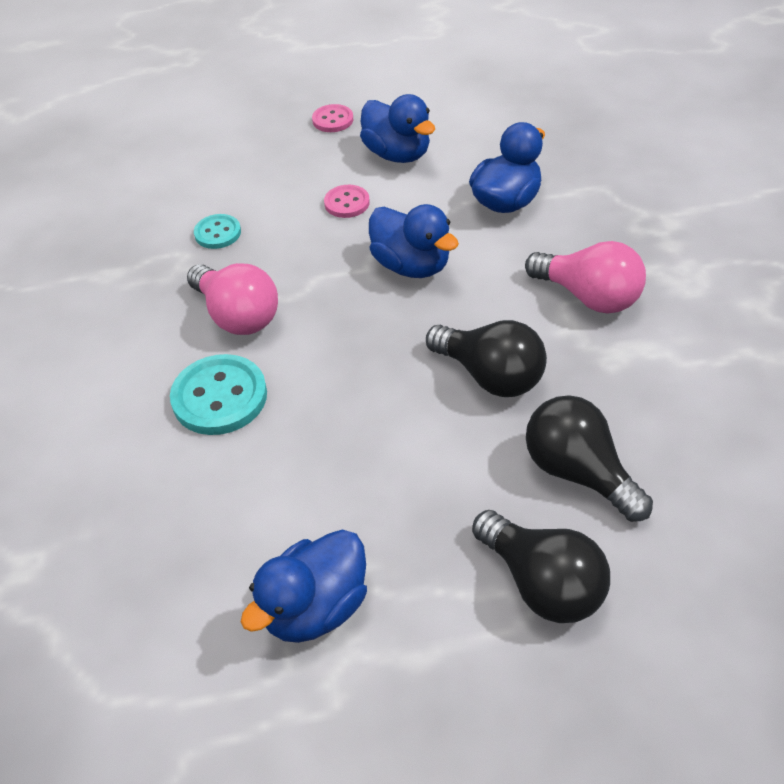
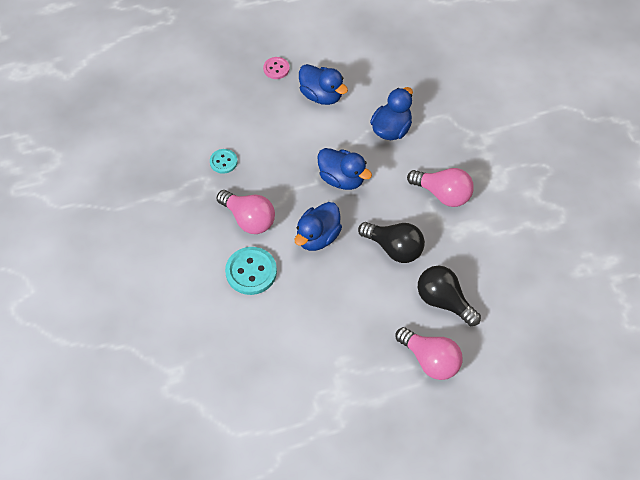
camera: 10 degrees left, 10 degrees up
blue duck [241,530,367,643] -> blue duck moved to [295,202,342,251]
pink button [324,185,370,218] -> none
black light bulb [472,510,610,623] -> pink light bulb [396,327,463,380]

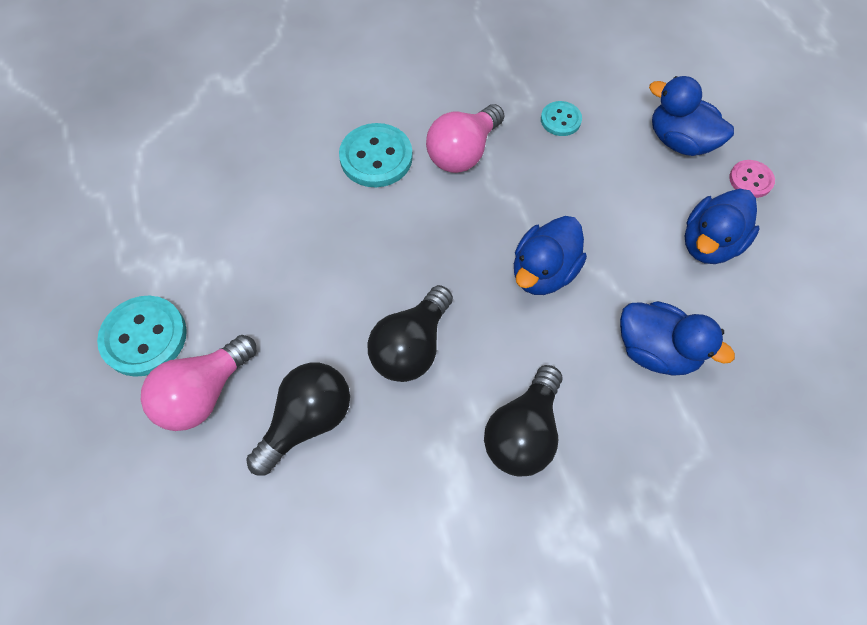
camera: 90 degrees right, 5 degrees up
blue duck [295,202,342,251] -> blue duck moved to [649,76,734,156]
pink light bulb [407,168,474,207] -> black light bulb [484,365,562,476]
none -> turquoise button [97,296,187,377]

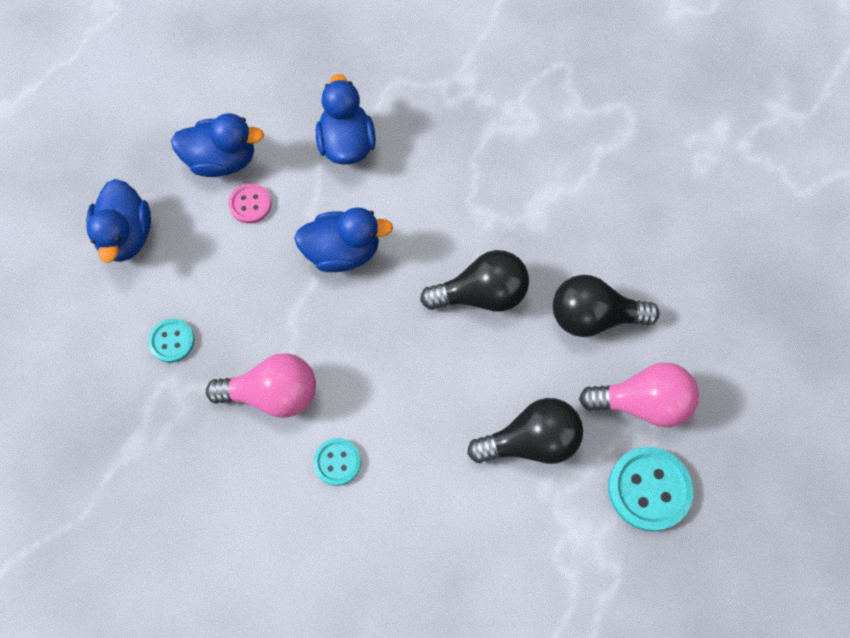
camera: 130 degrees left, 5 degrees up
turquoise button [339,123,413,187] -> turquoise button [313,438,361,486], size x0.58
black light bulb [484,365,562,476] -> black light bulb moved to [467,398,583,464]
pink button [729,160,775,198] -> pink button moved to [228,183,272,224]

